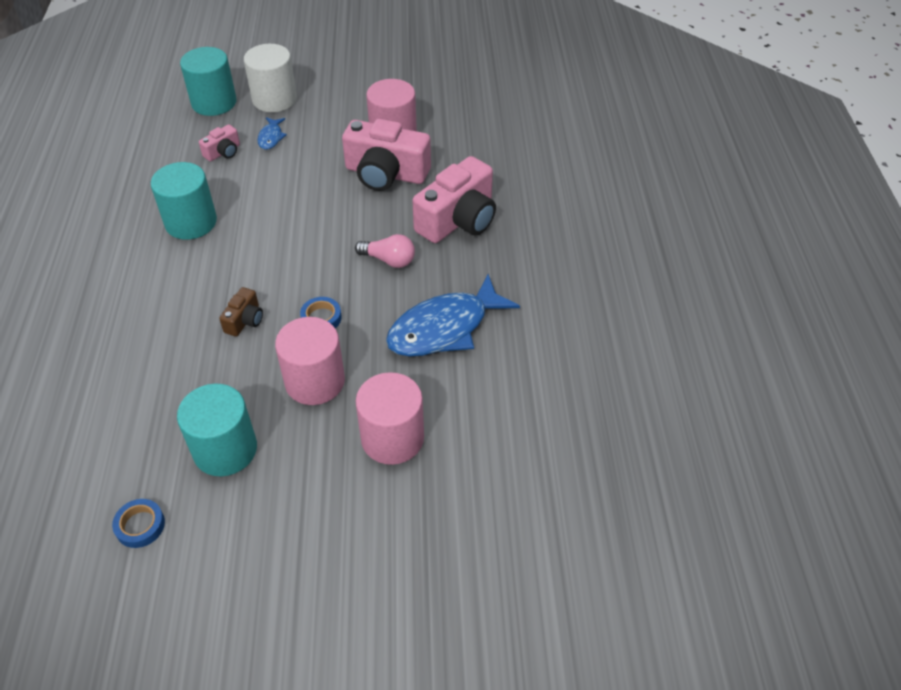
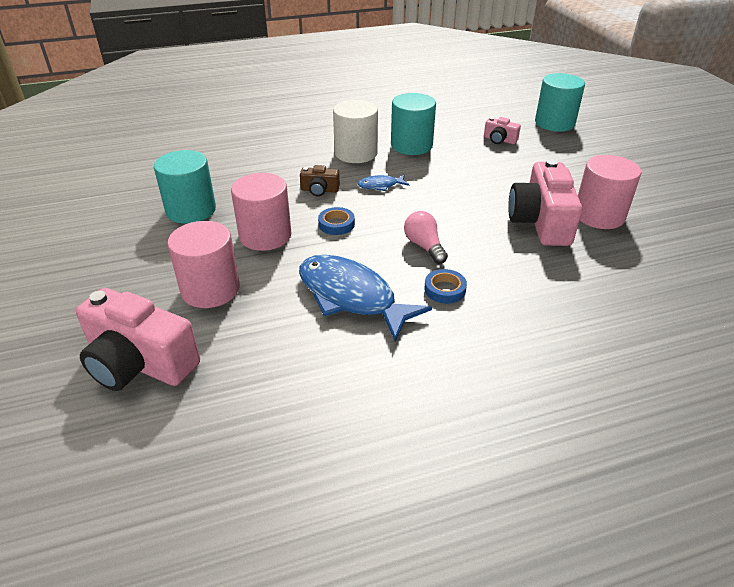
camera: 75 degrees right, 10 degrees down
blue tape [112,499,165,548] -> blue tape moved to [424,269,467,304]
white cylinder [244,44,297,112] -> white cylinder moved to [333,100,378,163]
blue fish [258,117,287,150] -> blue fish moved to [358,175,409,191]
pink light bulb [355,234,415,268] -> pink light bulb turned 150 degrees clockwise [404,211,448,264]
pink camera [412,156,496,243] -> pink camera moved to [76,288,200,391]

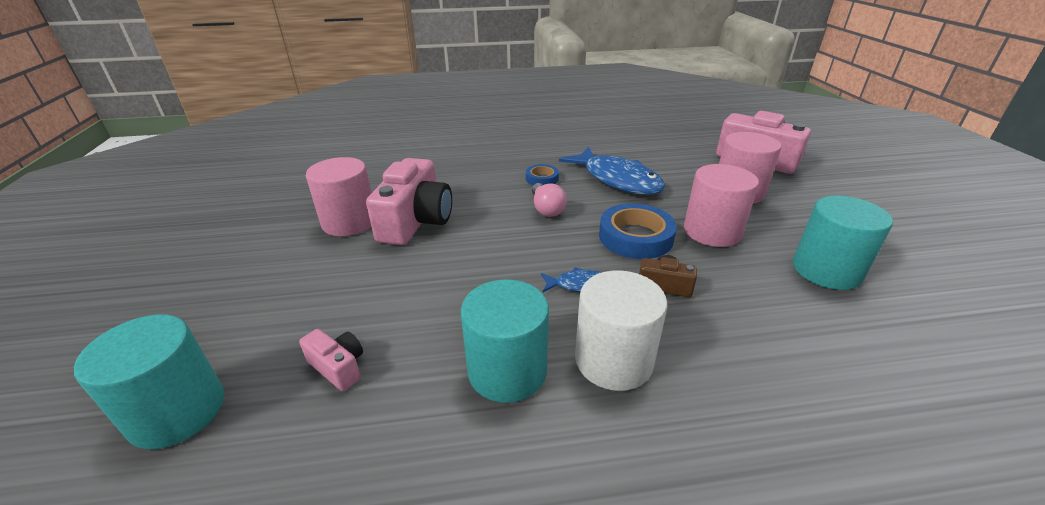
camera: 170 degrees left, 5 degrees down
blue tape [318,207,355,235] -> blue tape [599,203,677,259], size x1.82

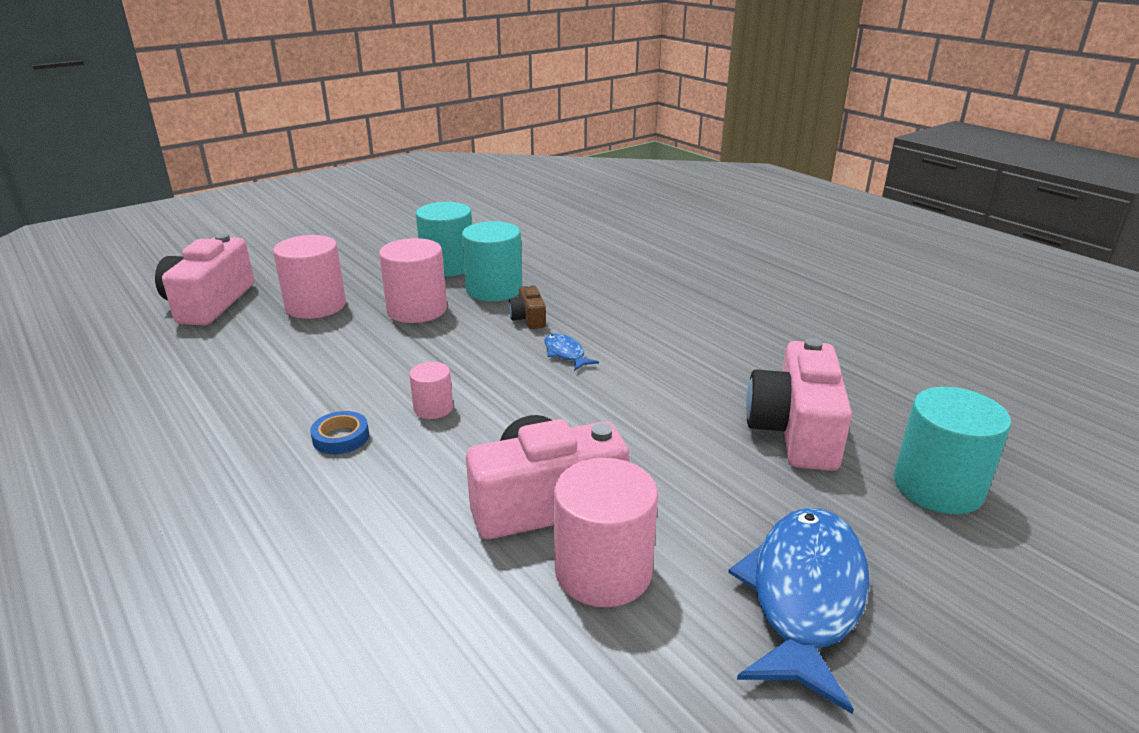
camera: 120 degrees left, 5 degrees down
pink camera [299,329,363,391] -> pink camera [746,338,852,471], size x2.12
turquoise cylinder [461,279,549,403] -> turquoise cylinder moved to [462,221,523,301]
pink light bulb [532,183,567,217] -> pink cylinder [409,362,453,419]
blue fish [559,147,665,195] -> blue fish moved to [728,508,870,714]
white cylinder [575,270,668,391] -> none
blue tape [599,203,677,259] -> none

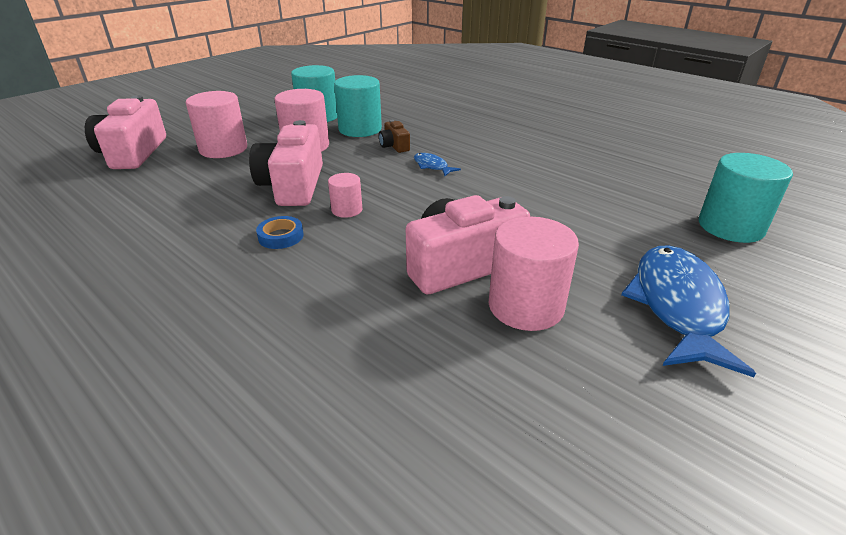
camera: 10 degrees left, 5 degrees up
pink camera [746,338,852,471] -> pink camera moved to [249,120,323,206]

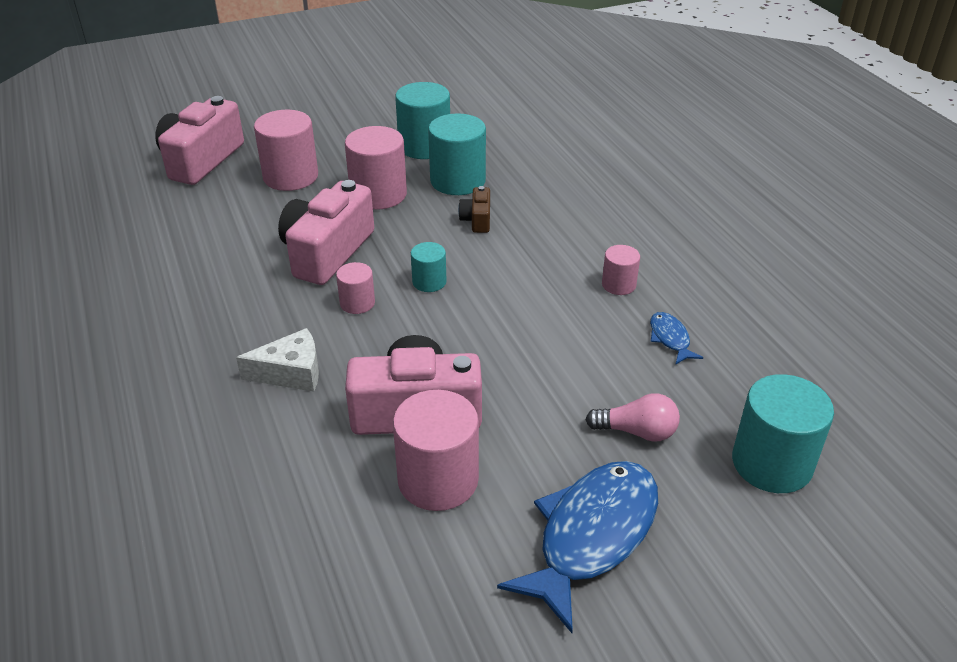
camera: 25 degrees right, 5 degrees up
blue tape [256,216,303,249] -> none
blue fish [414,153,461,176] -> blue fish moved to [650,312,703,365]
none -> white cheese [236,328,319,392]
none -> turquoise cylinder [411,242,447,292]
none -> pink light bulb [585,393,680,442]
none -> pink cylinder [602,245,640,295]

